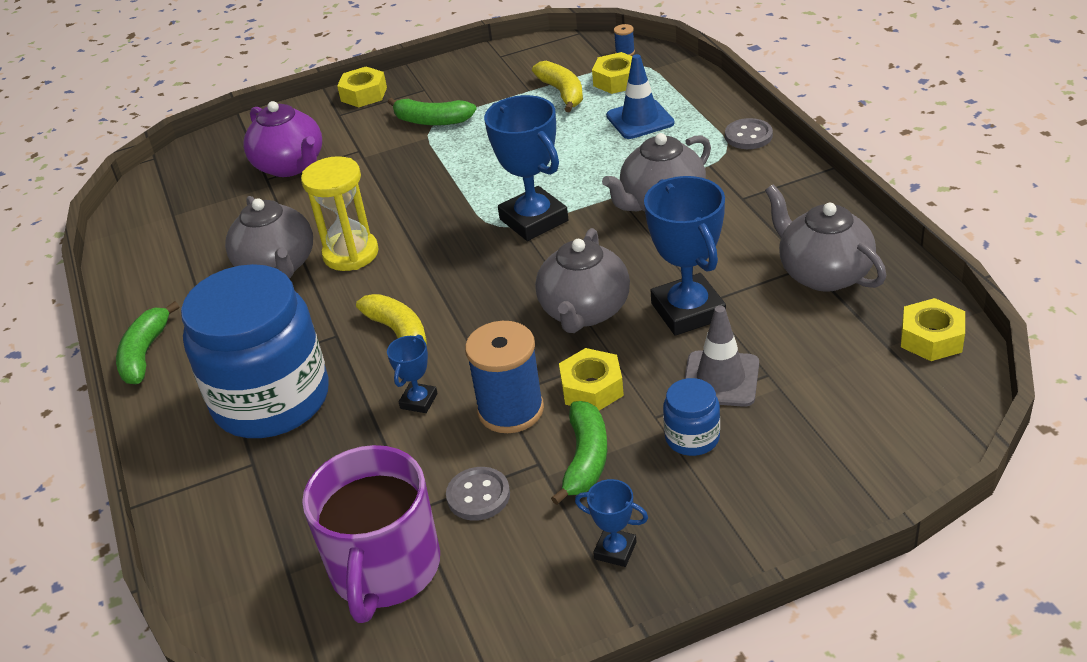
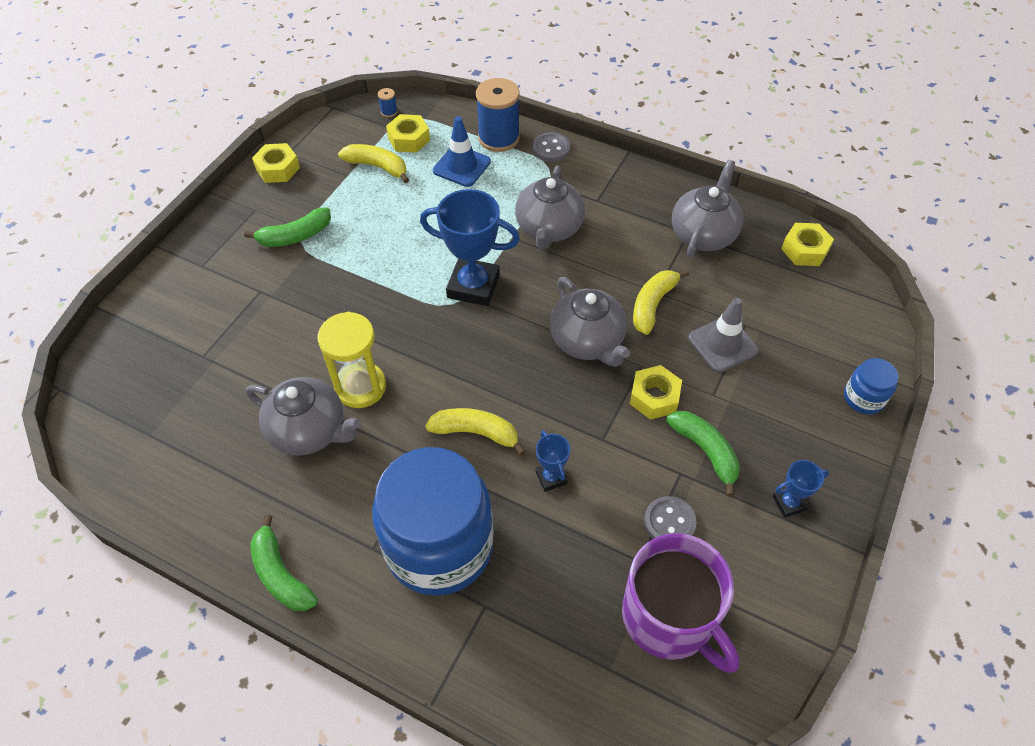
camera: 45 degrees left, 15 degrees up
purple teapot [243,101,322,177] -> none
yellow nut [337,67,387,107] -> yellow nut moved to [252,143,300,183]
blue spool [465,321,544,433] -> blue spool moved to [476,78,520,152]
blue trophy [644,176,726,336] -> yellow banana [633,270,689,335]
blue jar [663,378,720,456] -> blue jar moved to [844,358,899,414]
grey teapot [765,185,886,292] -> grey teapot turned 105 degrees clockwise [672,160,743,257]

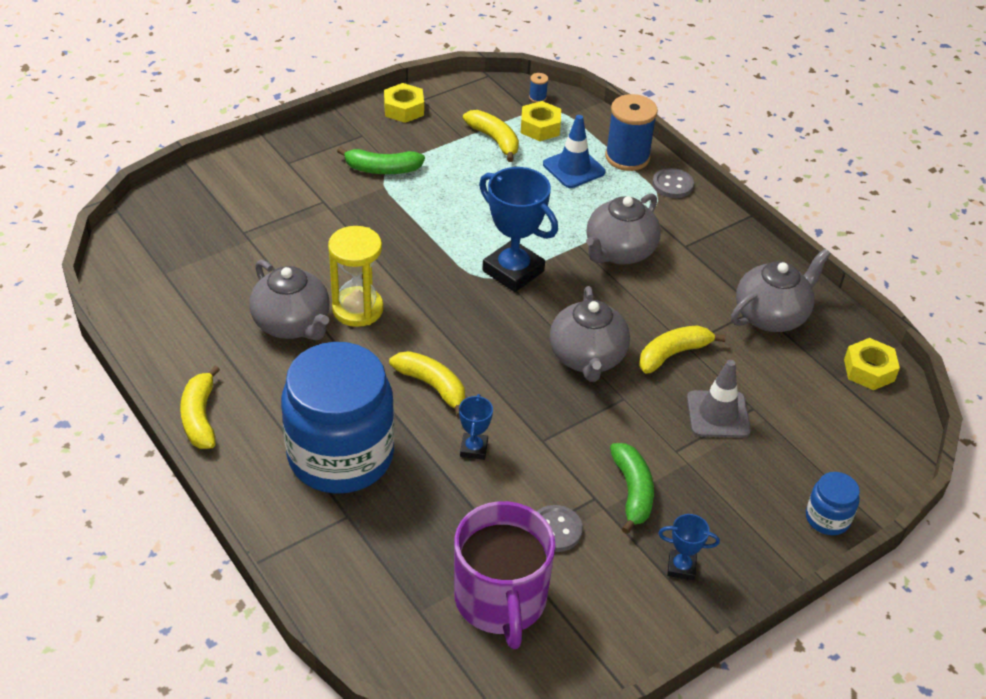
camera: 25 degrees right, 10 degrees down
green banana [250,514,318,611] -> yellow banana [180,366,220,449]
yellow nut [630,365,682,420] -> none

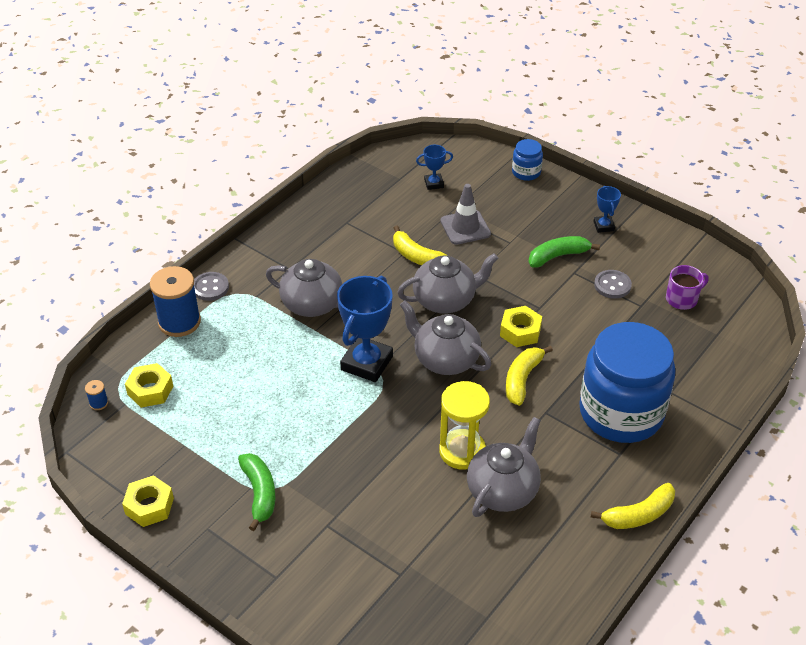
camera: 105 degrees left, 0 degrees up
purple mug [454,501,556,649] -> purple mug [666,265,709,310], size x0.51
blue trophy [459,394,493,460] -> blue trophy moved to [416,145,453,190]
yellow banana [463,110,519,162] -> none
blue traffic cone [543,115,606,188] -> none
grey teapot [731,249,831,332] -> grey teapot moved to [400,301,491,375]
yellow nut [844,338,900,390] -> yellow nut moved to [500,306,542,347]

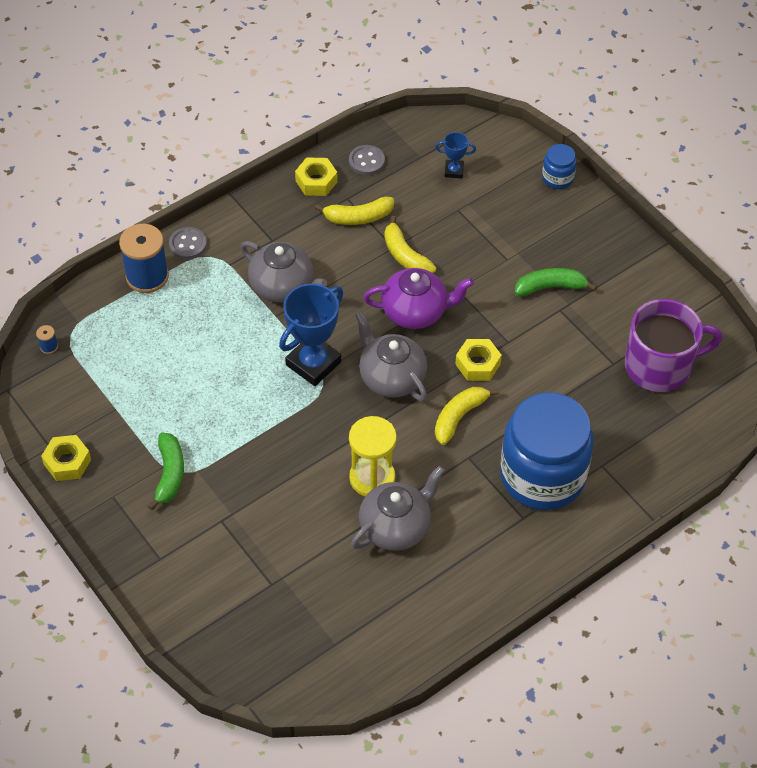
camera: 15 degrees right, 10 degrees up
yellow nut [125,363,173,408] -> yellow nut moved to [295,158,338,196]
grey teapot [397,253,498,314] -> purple teapot [363,268,474,329]
grey traffic cone [440,184,491,245] -> none
yellow banana [591,483,675,529] -> yellow banana moved to [315,197,394,225]
blue trophy [593,186,621,233] -> none
grey button [594,270,632,299] -> grey button moved to [349,145,385,175]
purple mug [666,265,709,310] -> purple mug [625,299,722,392], size x1.97

